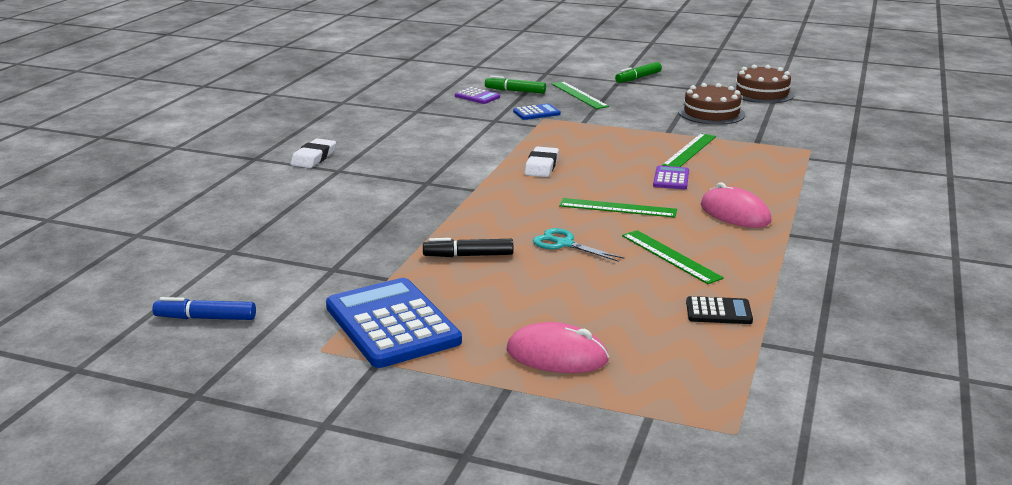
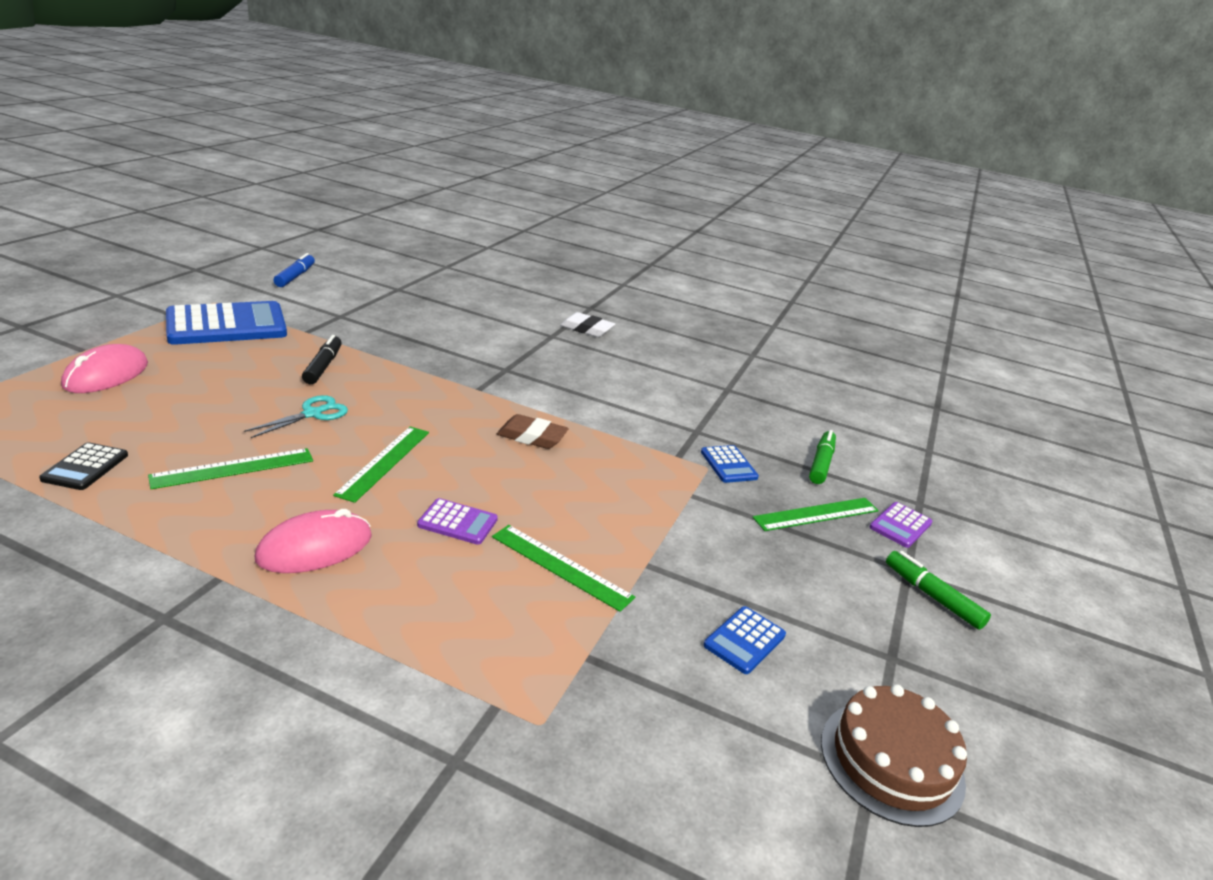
camera: 90 degrees right, 5 degrees up
purple calculator [455,87,500,104] -> purple calculator moved to [870,502,933,548]
white eraser [524,147,559,177] -> brown eraser [497,414,569,449]
brown cake [678,83,745,125] -> blue calculator [704,606,786,674]

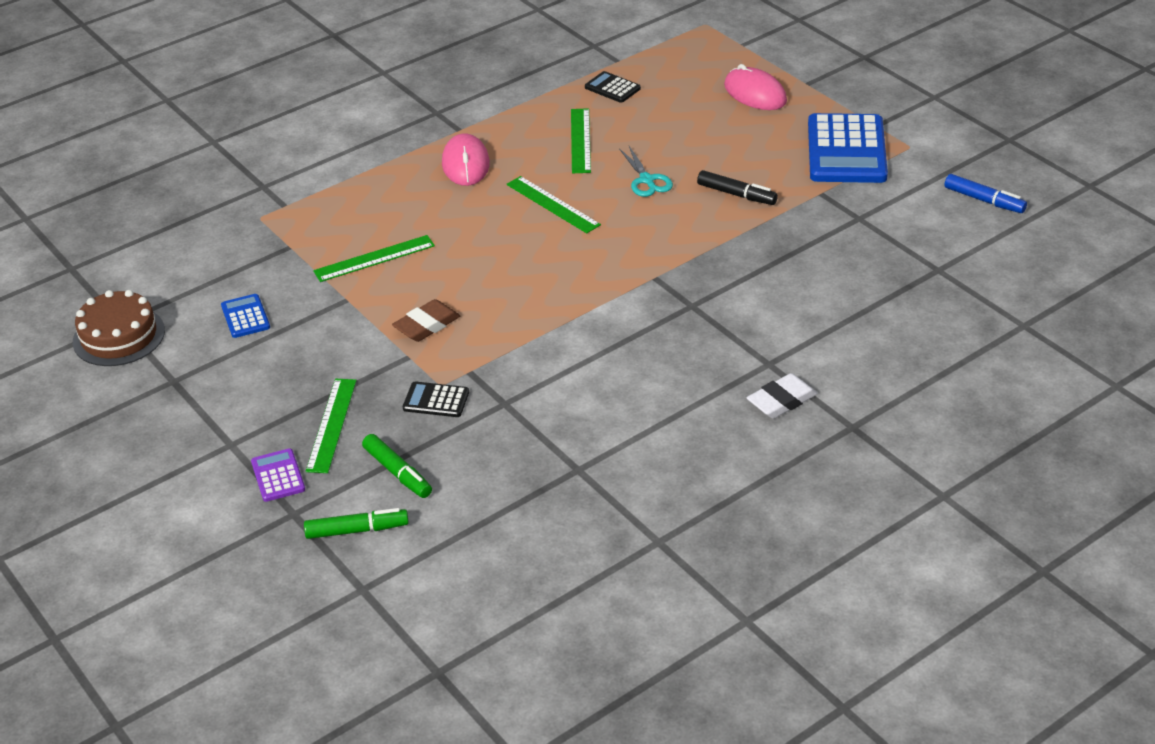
camera: 125 degrees right, 10 degrees up
purple calculator [417,498,498,545] -> none
brown eraser [497,414,569,449] -> brown eraser moved to [392,299,460,342]
blue calculator [701,445,759,483] -> black calculator [403,381,469,417]
green marker [886,551,991,630] -> green marker moved to [304,508,409,539]

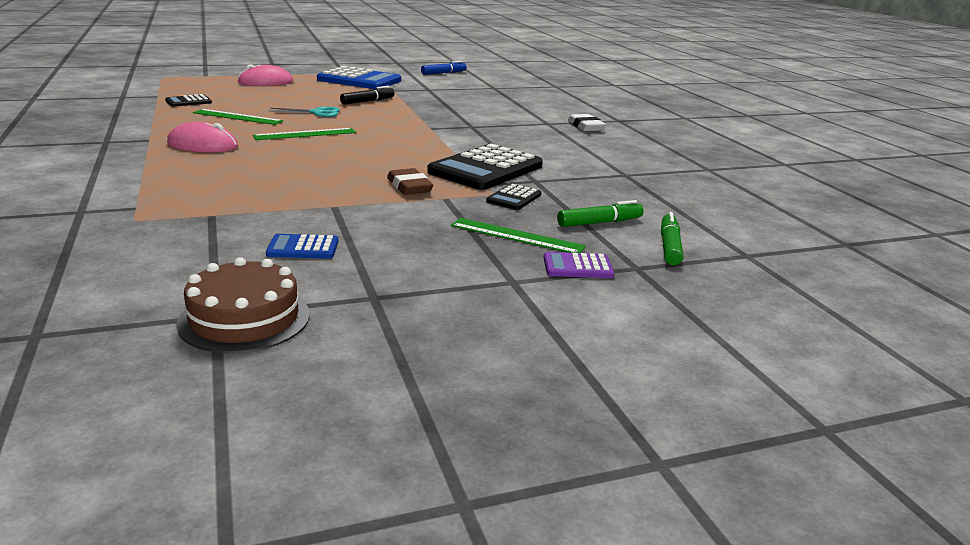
camera: 75 degrees left, 15 degrees down
green ruler [313,235,435,282] -> none
none -> black calculator [427,144,543,190]

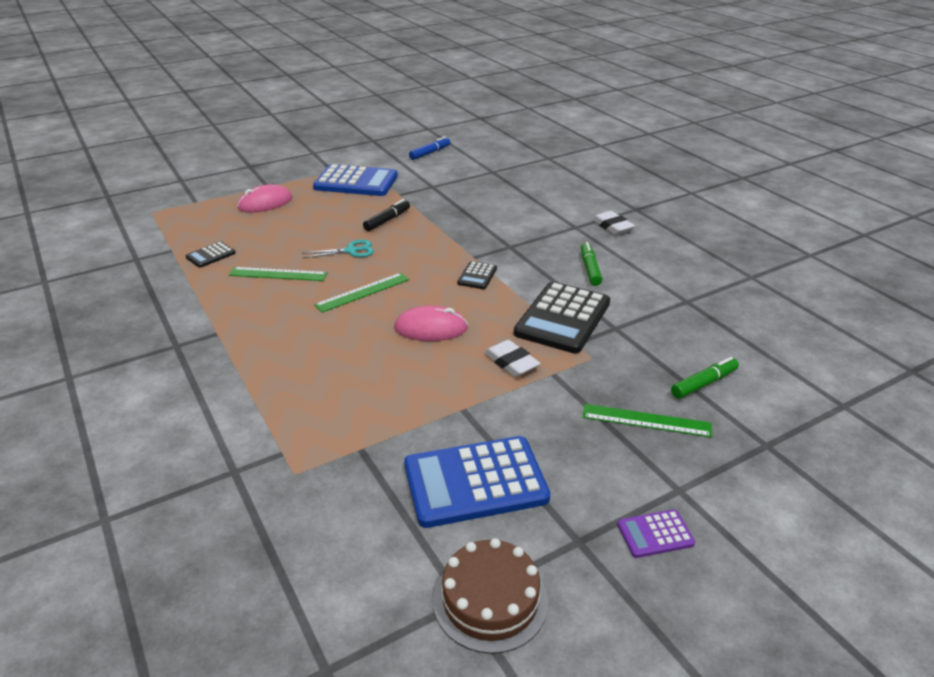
camera: 10 degrees left, 10 degrees up
pink mouse [167,122,238,152] -> pink mouse moved to [394,305,468,341]
blue calculator [266,234,338,259] -> blue calculator [404,436,550,528], size x2.14
brown eraser [387,168,433,195] -> white eraser [484,340,541,377]
black calculator [486,184,541,210] -> black calculator moved to [457,261,497,289]
purple calculator [544,252,614,278] -> purple calculator moved to [617,510,695,558]
green marker [661,212,684,265] -> green marker moved to [581,242,602,286]

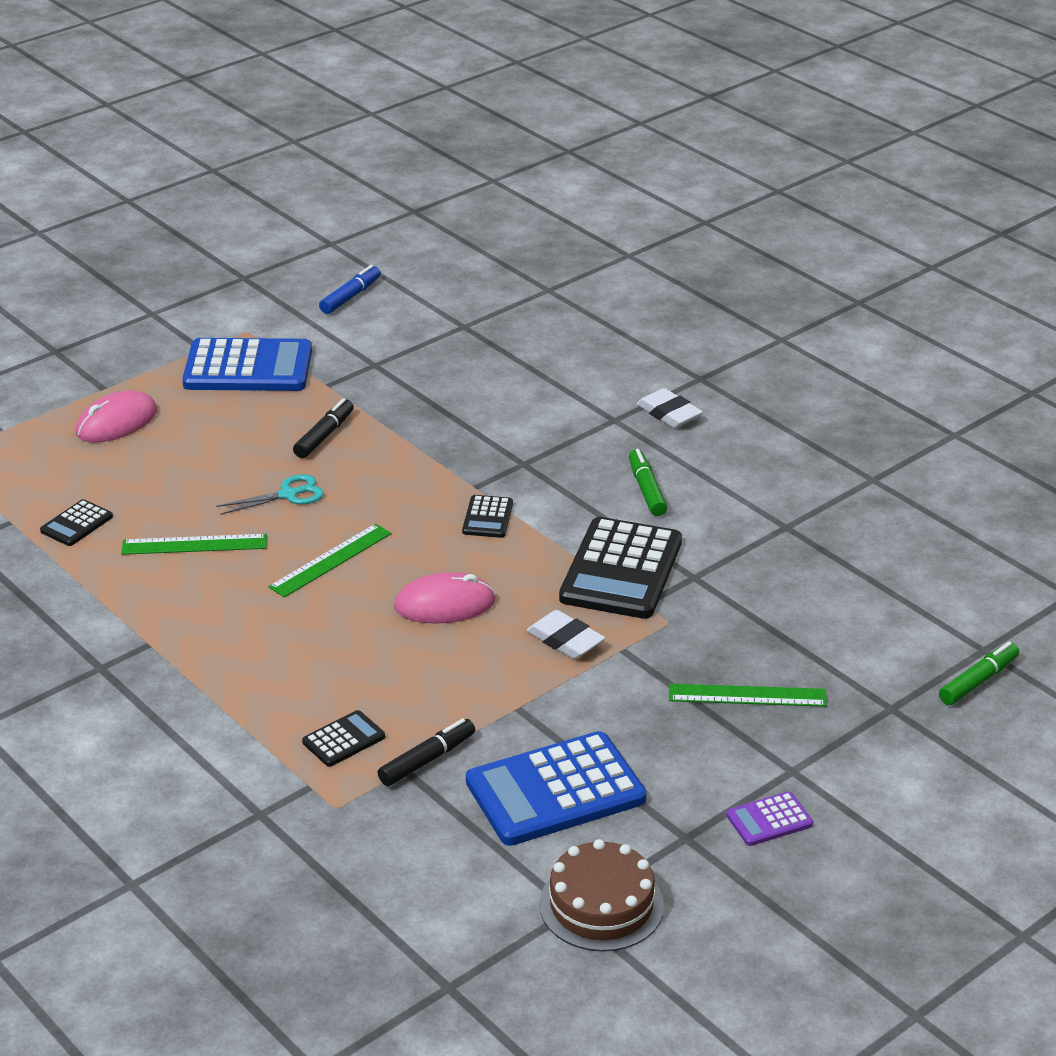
camera: 10 degrees left, 0 degrees up
green marker [671,357,739,399] -> green marker moved to [939,642,1019,705]
none -> black calculator [302,710,385,767]
none -> black marker [378,718,475,786]

